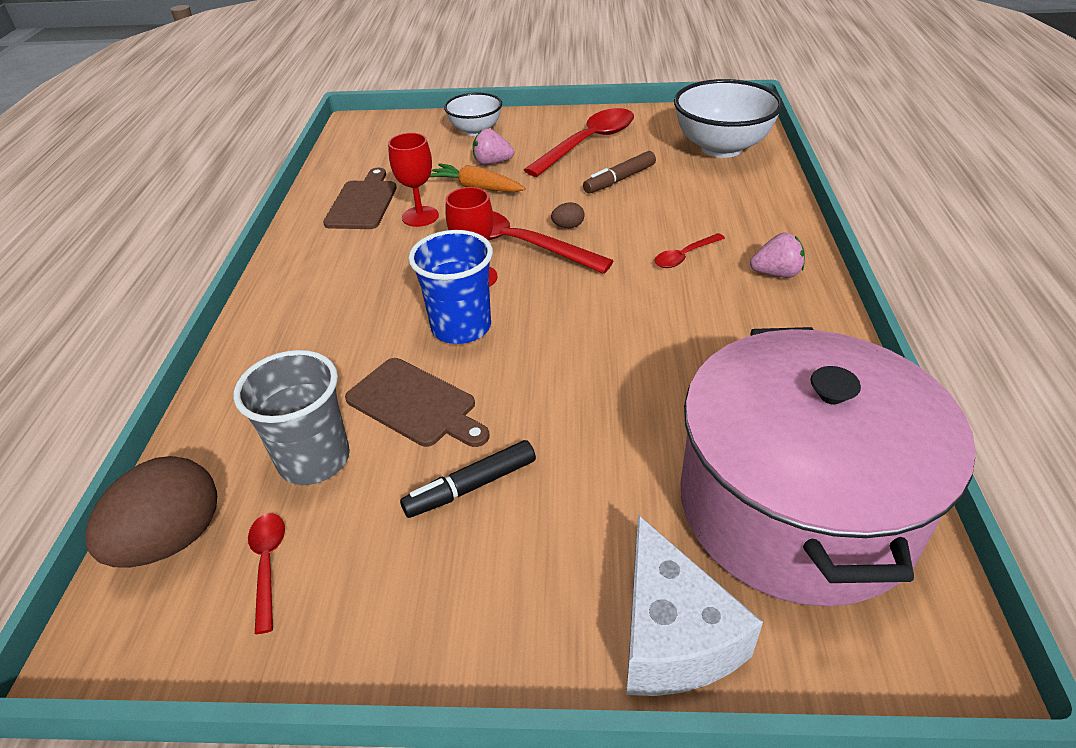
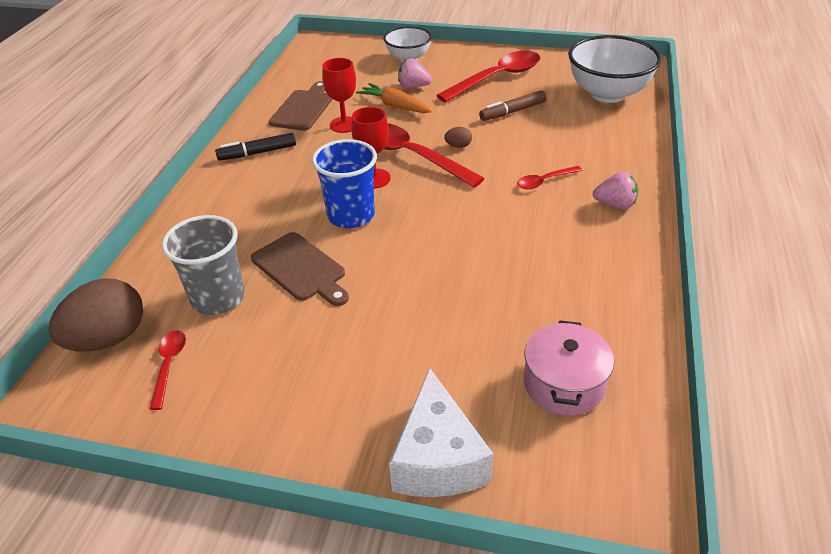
camera: 10 degrees right, 0 degrees up
black marker [400,440,536,518] -> black marker moved to [215,133,296,161]
pink pot [680,327,976,607] -> pink pot [524,320,614,416], size x0.44

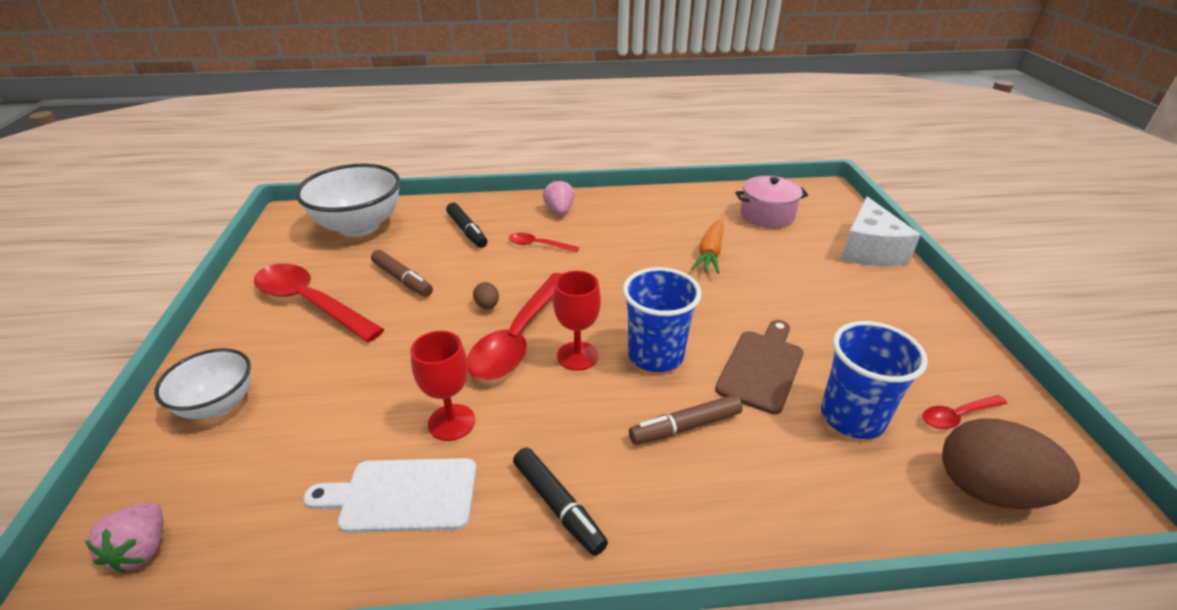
camera: 110 degrees left, 5 degrees down
grey cup [162,215,245,315] -> blue cup [821,321,928,439]
brown cutting board [269,81,332,131] -> white cutting board [303,458,476,533]
orange carrot [356,83,432,113] -> orange carrot moved to [691,219,724,274]
white cheese [389,368,493,497] -> white cheese turned 120 degrees clockwise [841,196,920,266]
pink strawberry [398,58,432,88] -> pink strawberry moved to [85,502,163,573]
red spoon [517,166,582,189] -> red spoon turned 150 degrees clockwise [509,233,579,252]
none -> black marker [446,203,488,248]
none -> brown marker [629,395,743,445]

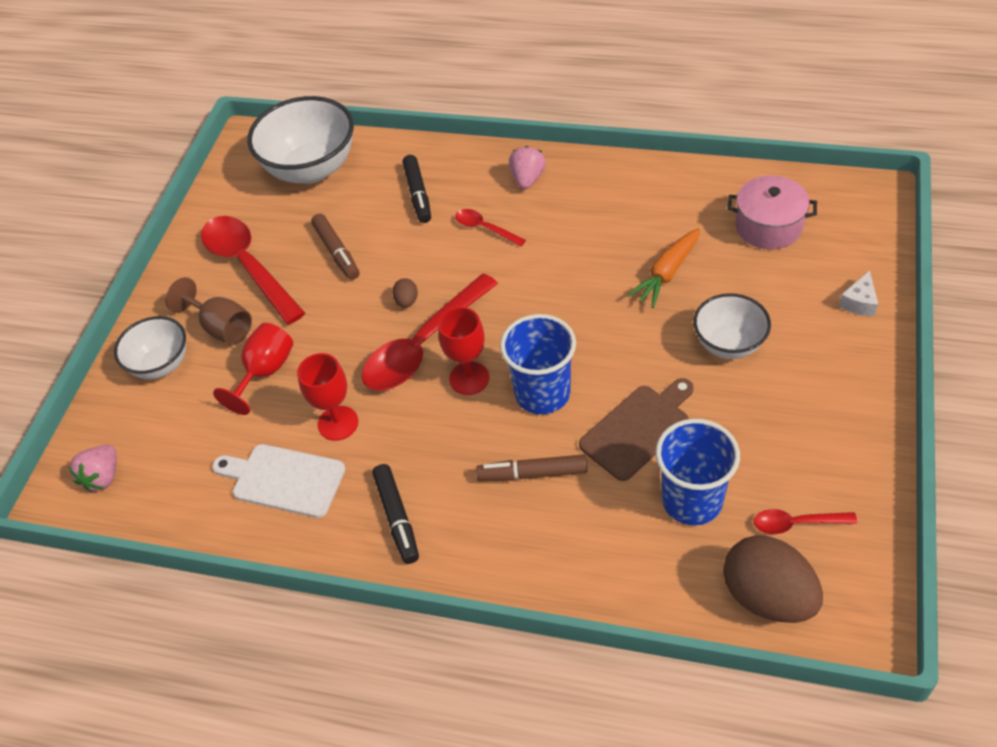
camera: 25 degrees right, 15 degrees up
white cheese [841,196,920,266] -> white cheese [838,270,878,316], size x0.46
none -> brown goblet [166,277,252,345]
none -> red goblet [213,323,293,415]
none -> white bowl [694,293,771,359]

